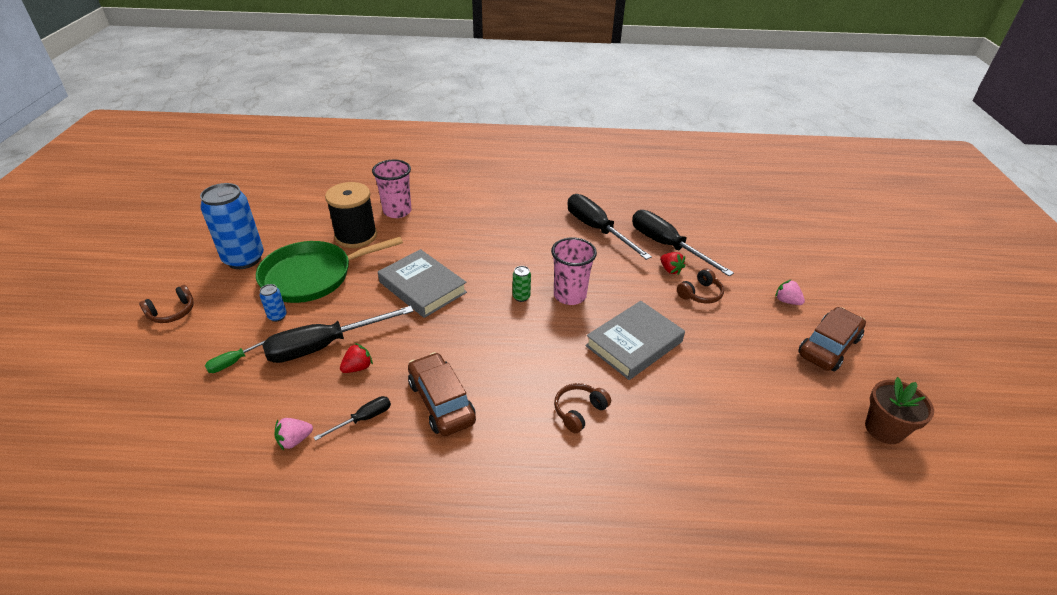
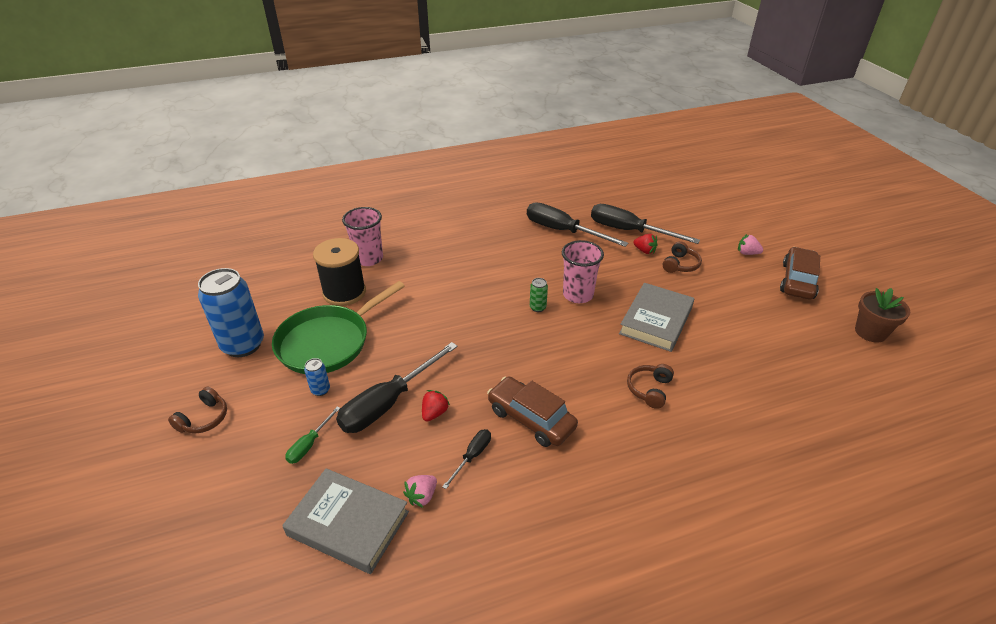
camera: 20 degrees left, 0 degrees up
grey book [378,249,467,318] -> grey book moved to [282,468,409,574]

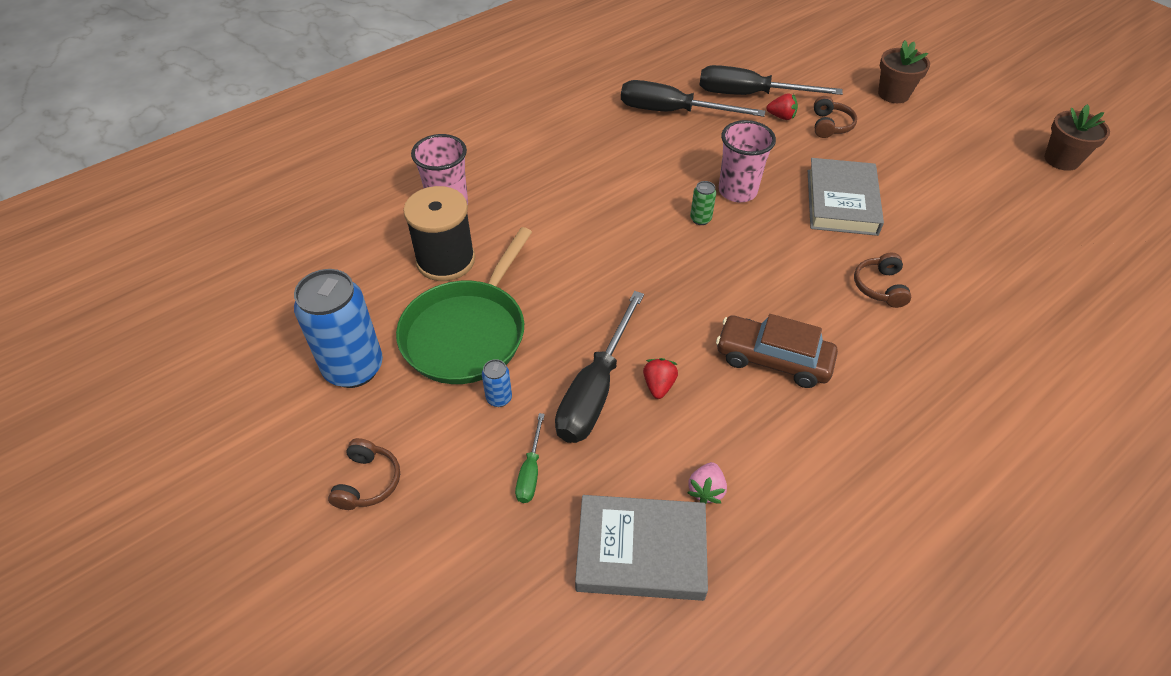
camera: 20 degrees left, 10 degrees up
black screwdriver [442,429,491,489] -> none
pink strawberry [738,234,763,255] -> brown flower pot [878,41,930,103]
brown car [780,247,820,300] -> none

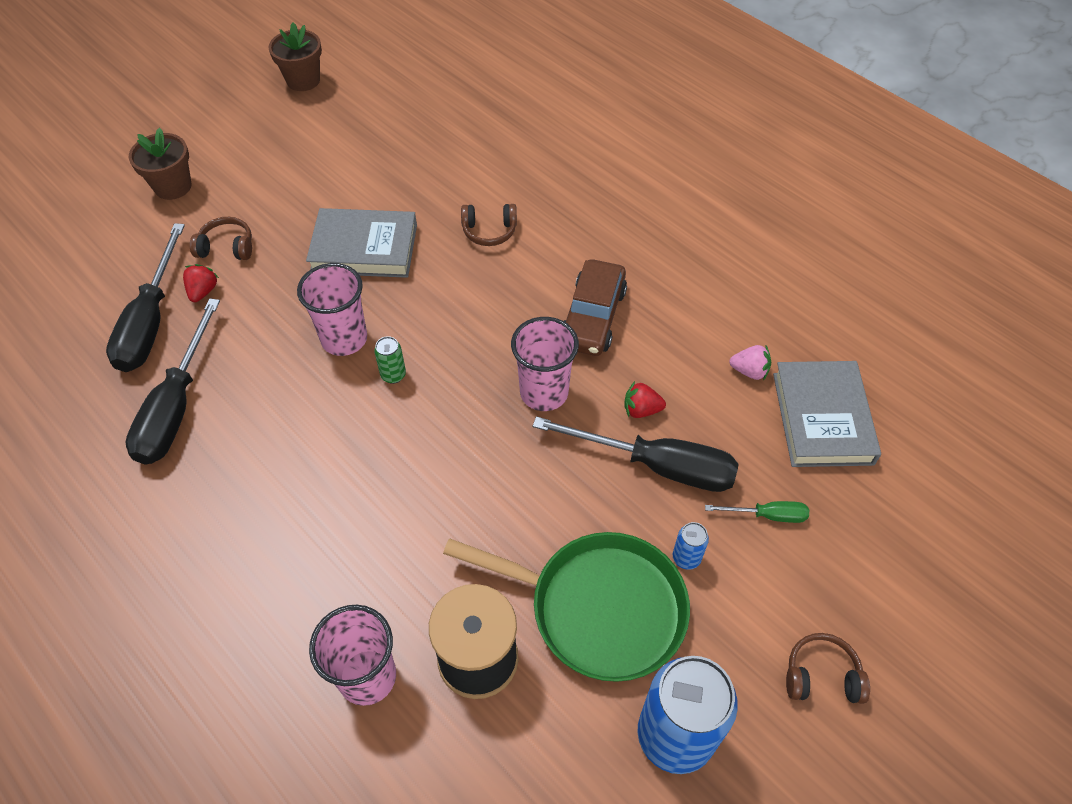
camera: 95 degrees left, 5 degrees up
none -> pink cup [511,317,579,411]

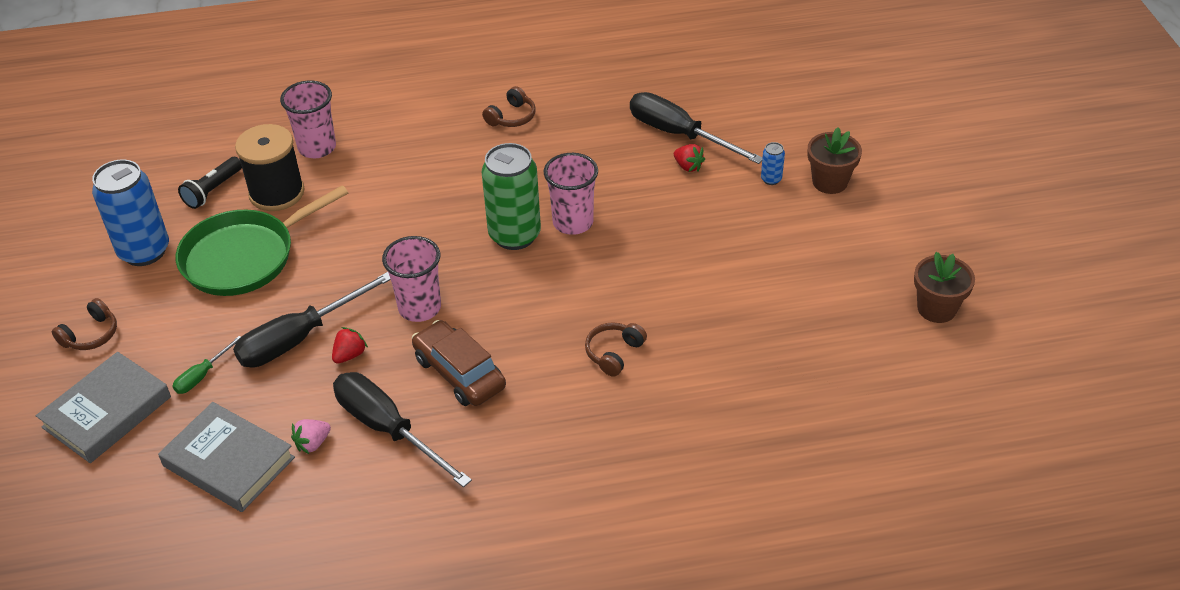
camera: 125 degrees right, 10 degrees down
black screwdriver [125,298,220,465] -> black screwdriver moved to [333,372,472,487]
brown headphones [190,217,252,260] -> brown headphones moved to [482,86,536,127]
grey book [306,208,417,278] -> grey book moved to [36,352,171,463]
green can [374,336,406,384] -> green can [482,143,541,250], size x2.39
blue can [673,522,709,570] -> blue can moved to [761,142,785,185]
none -> black flashlight [178,157,242,209]

